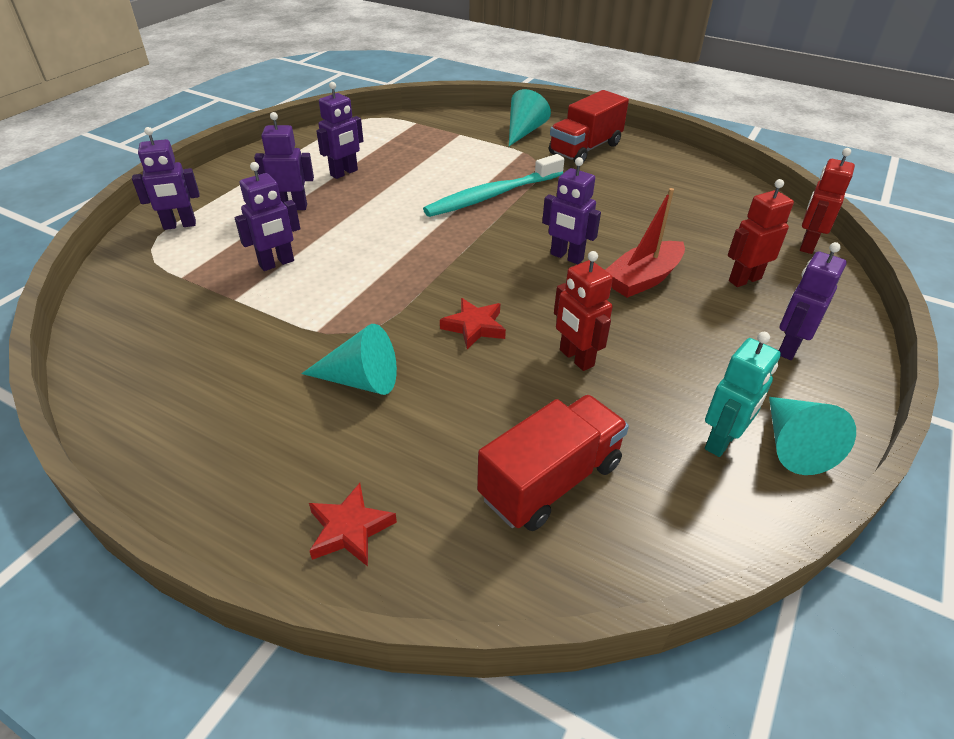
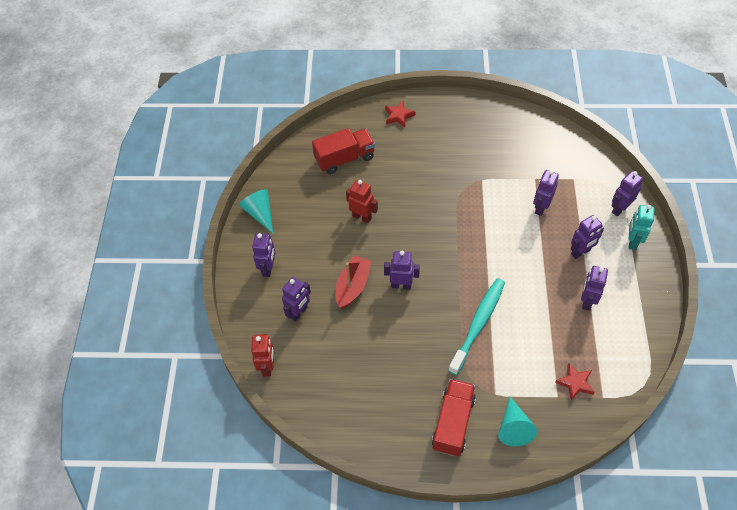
camera: 155 degrees right, 15 degrees up
turquoise cone [301,324,397,395] -> none
red star [440,298,506,349] -> red star moved to [555,363,595,401]
red truck [477,395,629,531] -> red truck turned 135 degrees counterclockwise [312,128,375,174]
turquoise robot [705,332,781,457] -> turquoise robot moved to [629,205,655,250]
red robot [728,179,794,287] -> purple robot [282,277,311,321]

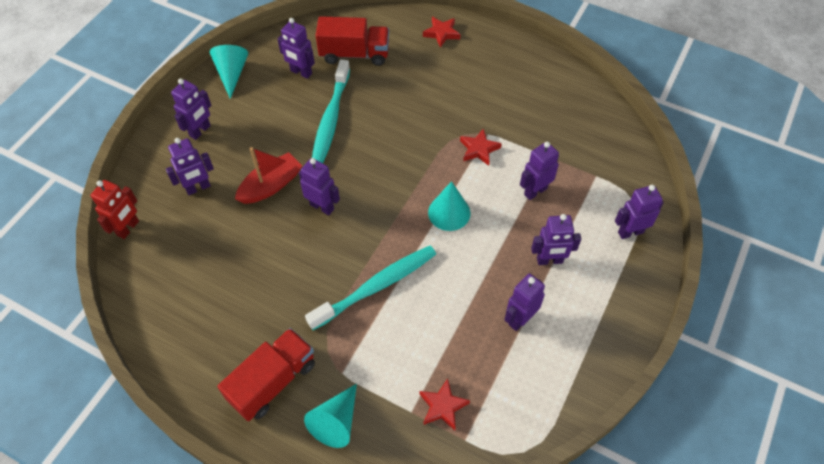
camera: 25 degrees right, 0 degrees up
red robot [346,180,378,223] -> turquoise toothbrush [312,59,350,163]
turquoise robot [629,205,655,250] -> none
none -> purple robot [278,18,315,79]
none -> turquoise cone [428,181,470,231]
none -> red star [460,128,502,166]

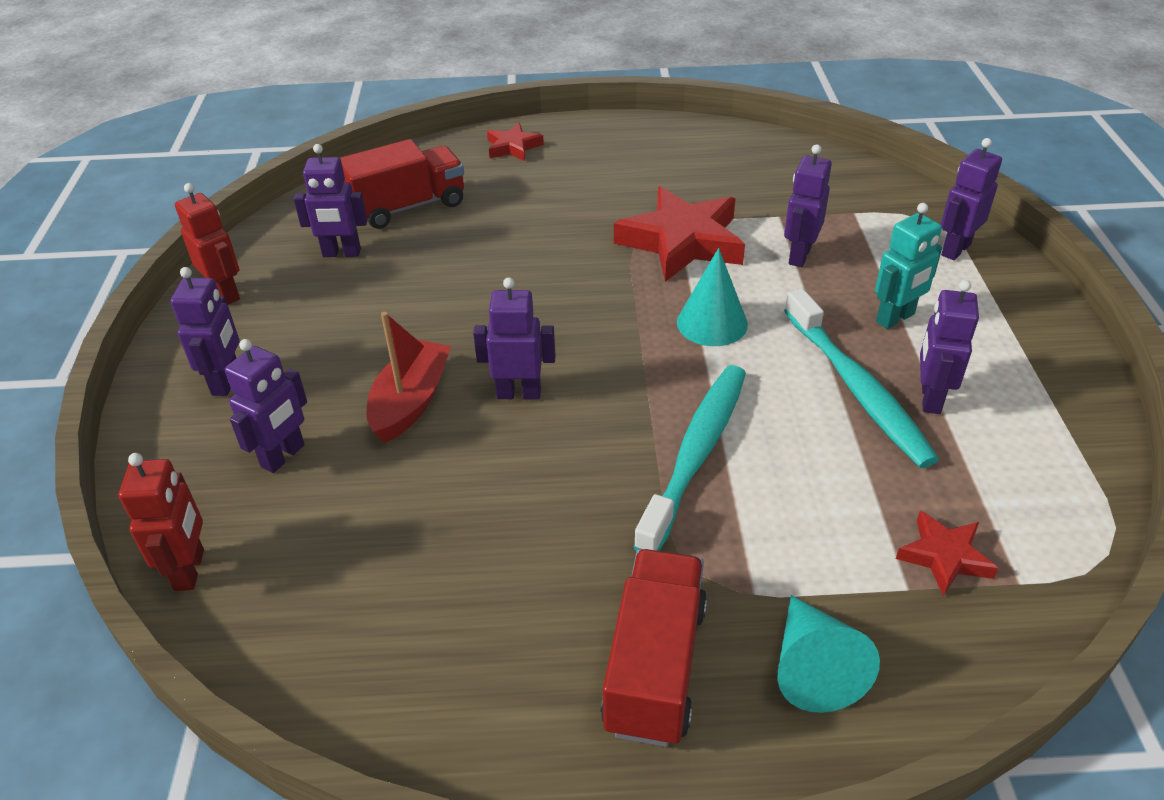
camera: 30 degrees left, 15 degrees down
turquoise cone [210,45,248,99] -> red robot [175,183,240,305]
turquoise toothbrush [312,59,350,163] -> turquoise toothbrush moved to [784,288,939,468]
red star [460,128,502,166] -> red star [614,186,745,282], size x1.97
purple robot [531,214,581,265] -> turquoise robot [875,203,942,329]

